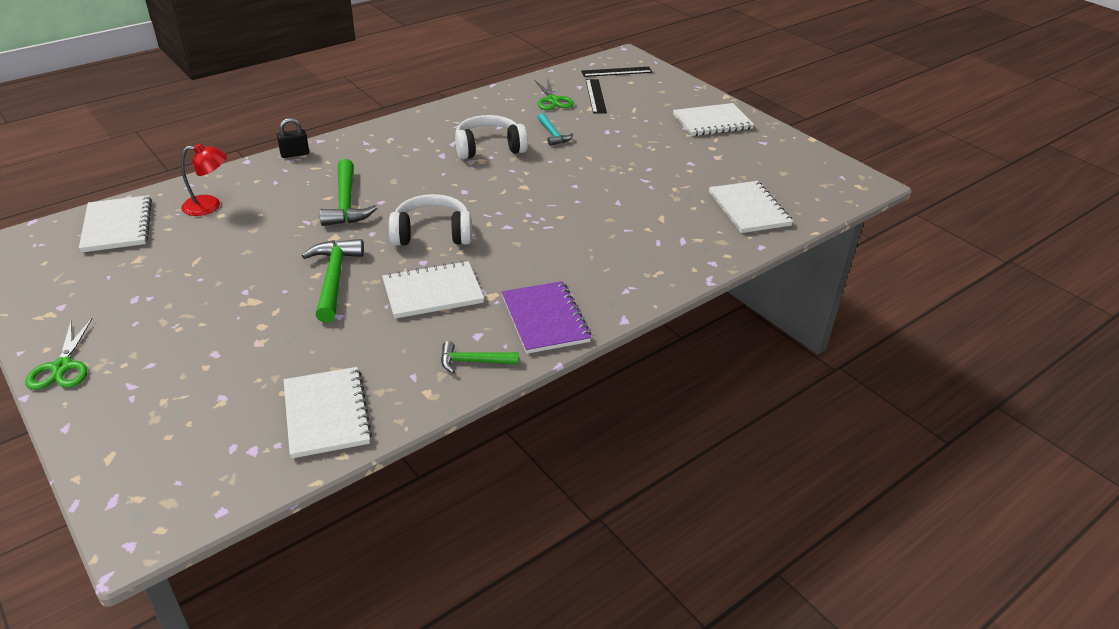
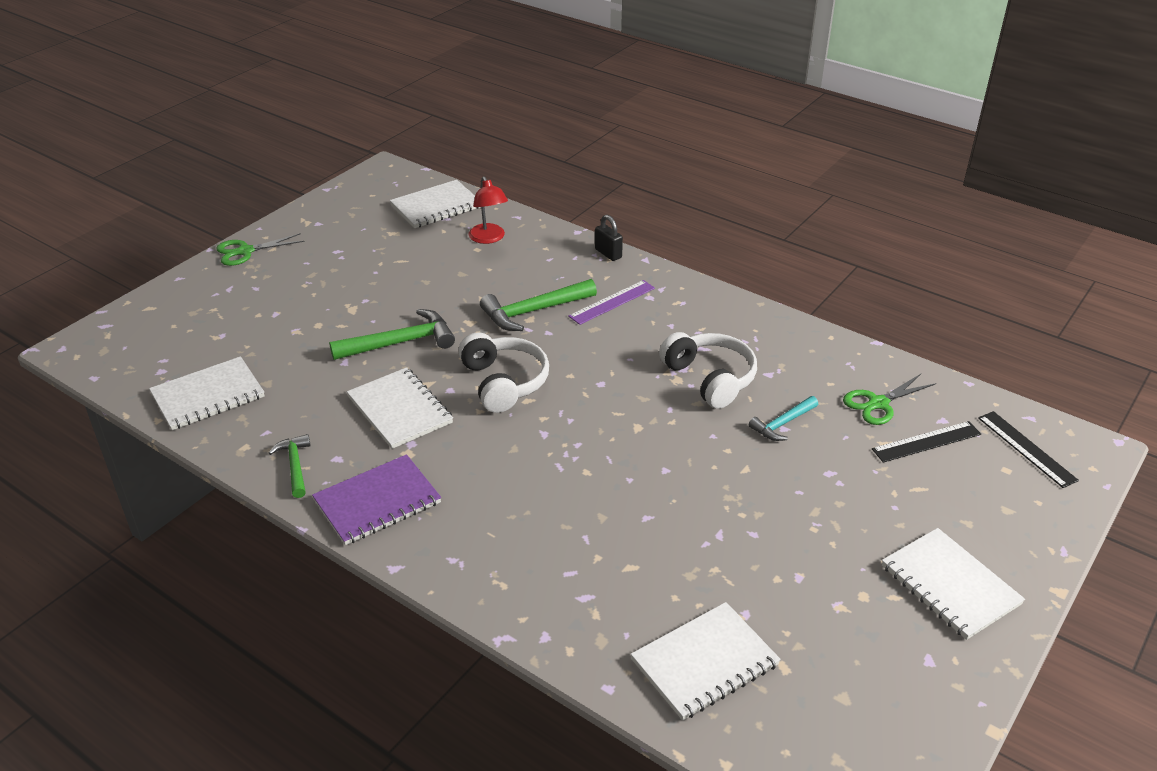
camera: 75 degrees right, 0 degrees up
none -> purple ruler [568,280,655,325]

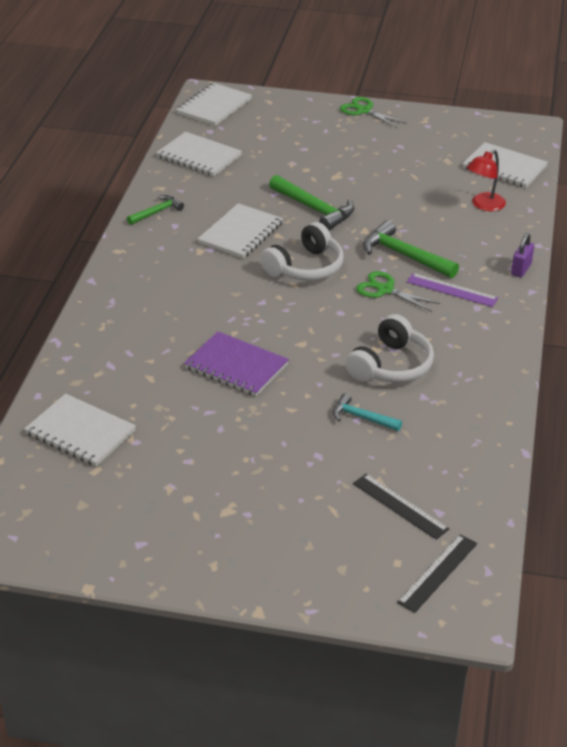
camera: 65 degrees right, 0 degrees up
purple notebook [312,454,441,545] -> purple notebook moved to [184,331,289,396]
black padlock [595,215,623,261] -> purple padlock [511,233,534,277]
green scissors [843,374,936,425] -> green scissors moved to [356,271,440,312]
white notebook [882,528,1025,640] -> white notebook moved to [176,83,252,126]

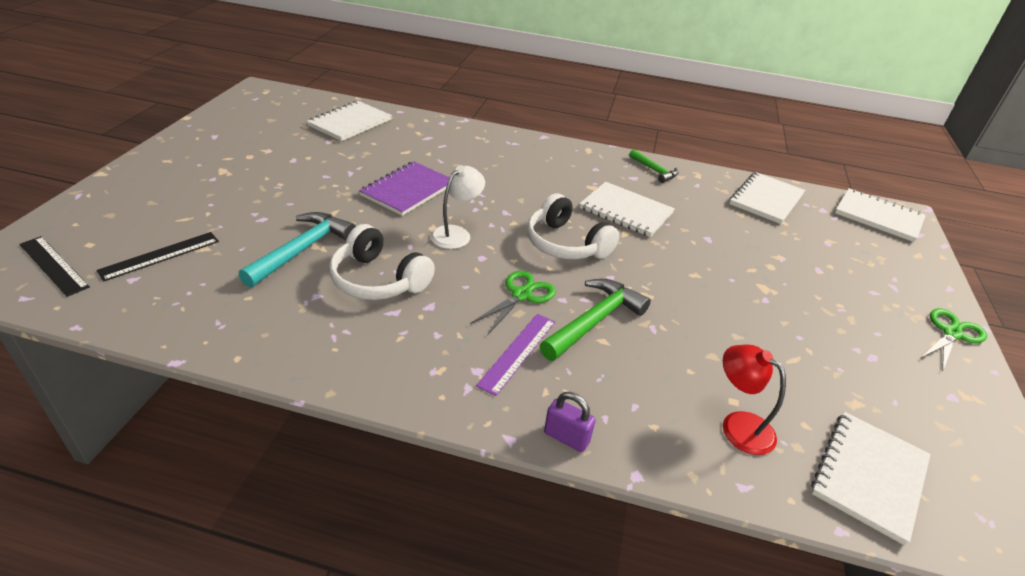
camera: 90 degrees right, 0 degrees up
green hammer [269,175,354,231] -> none
turquoise hammer [333,393,402,431] -> turquoise hammer [239,212,356,288], size x1.67
none -> white lamp [430,165,485,249]

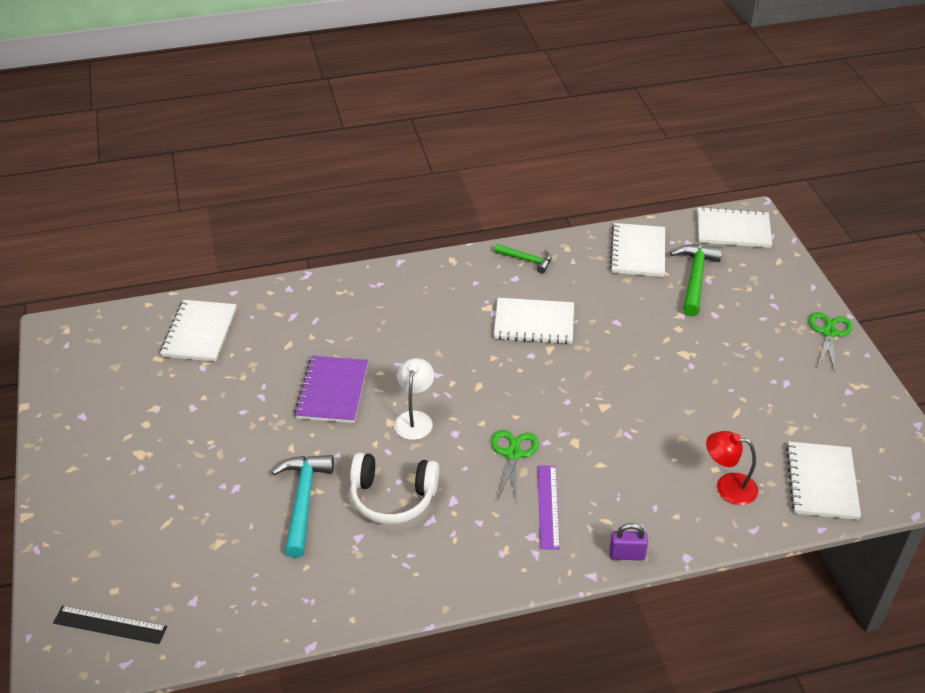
camera: 25 degrees left, 5 degrees up
black ruler [96,232,219,282] -> none
white headphones [527,193,619,259] -> none
green hammer [539,279,651,361] -> green hammer moved to [670,244,723,317]

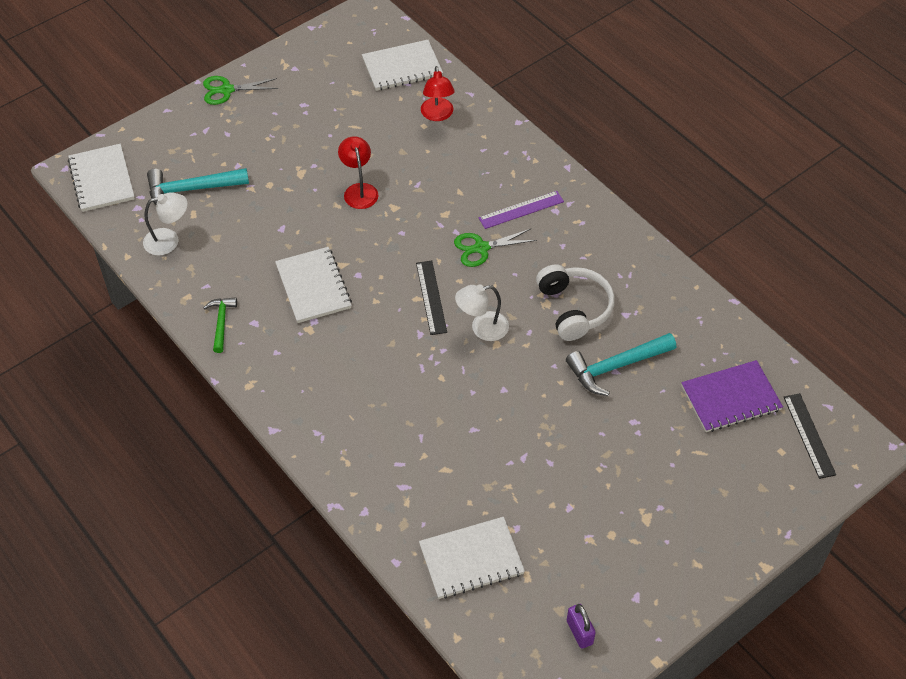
camera: 115 degrees left, 10 degrees up
purple notebook [294,356,368,423] -> purple notebook moved to [681,360,783,432]
white notebook [610,223,665,277] -> white lamp [143,192,187,256]
purple padlock [610,523,648,560] -> purple padlock moved to [567,604,596,649]
green hammer [670,244,723,317] -> turquoise hammer [147,168,249,205]
none -> red lamp [338,136,378,209]
none -> black ruler [416,261,447,335]

